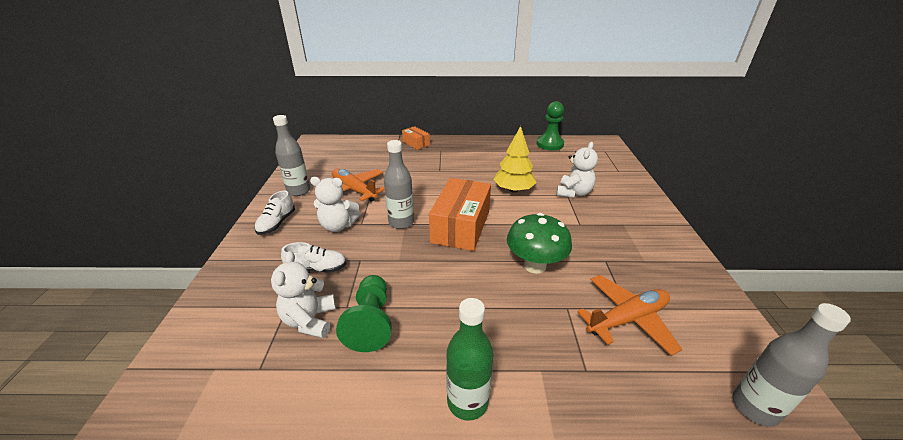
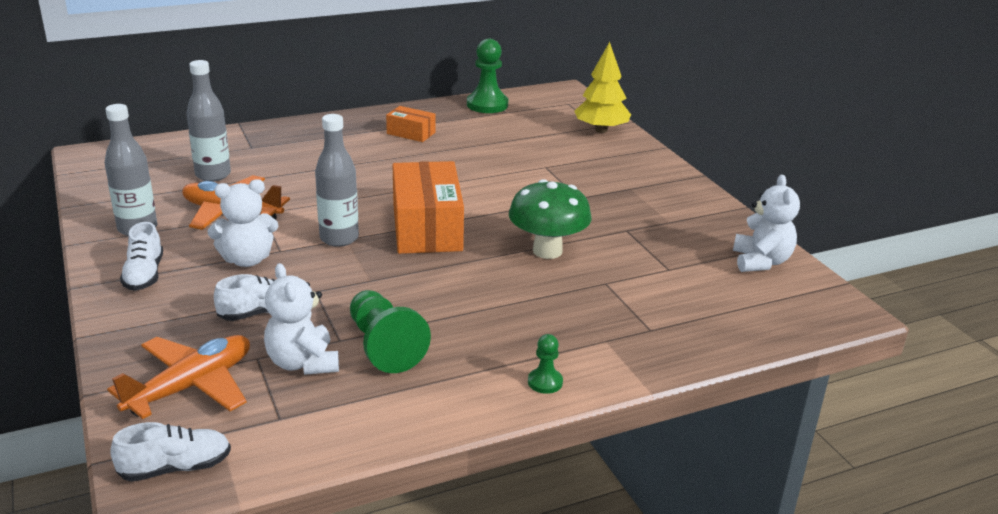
camera: 25 degrees left, 5 degrees down
orange box [402,126,430,150] -> orange box moved to [386,106,435,142]
green bottle [446,298,493,421] -> green pawn [528,334,563,394]
yellow tree [493,126,536,193] -> yellow tree moved to [575,42,631,133]
white teddy bear [556,142,598,198] -> white teddy bear moved to [733,175,800,272]
orange plane [577,275,682,356] -> orange plane moved to [107,335,250,419]
grey bottle [733,303,851,427] -> grey bottle moved to [187,60,231,181]
none -> white shoe [110,422,231,482]

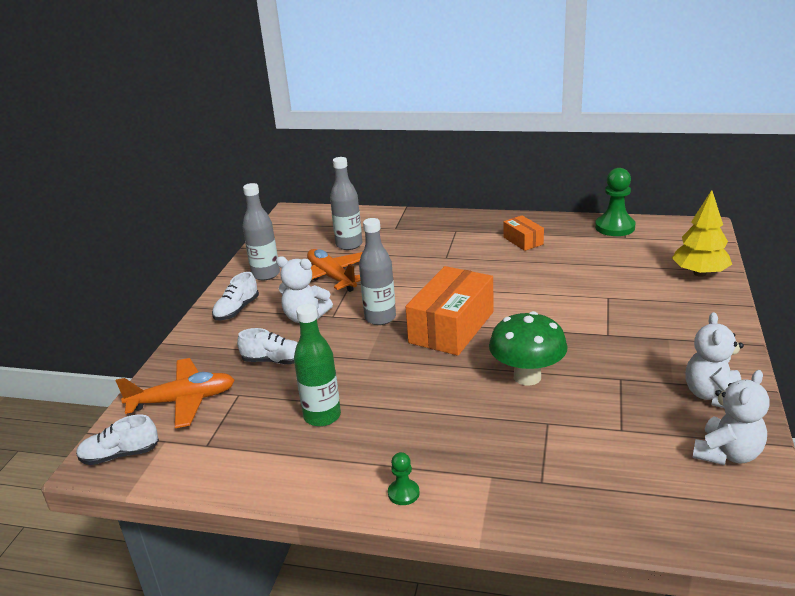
camera: 40 degrees right, 0 degrees up
white shoe [110,422,231,482] -> white shoe turned 150 degrees clockwise [76,414,159,465]
white teddy bear [264,263,339,375] -> white teddy bear moved to [686,312,744,408]
green pawn [350,290,431,373] -> green bottle [294,304,341,427]

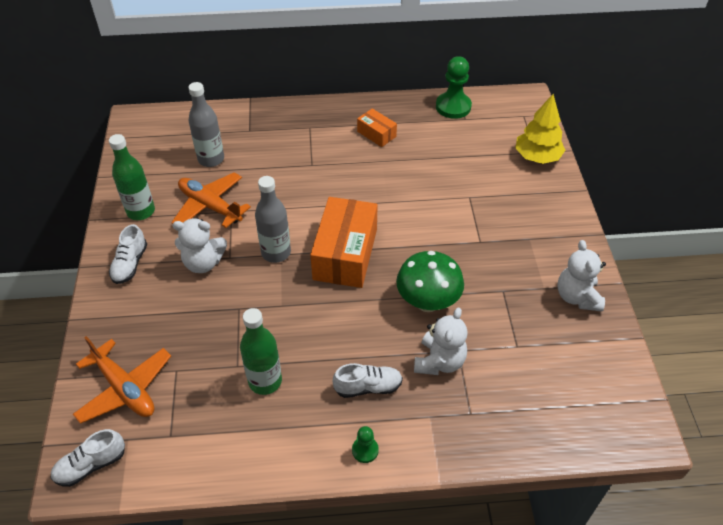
camera: 20 degrees left, 20 degrees up
orange plane [116,358,235,428] -> orange plane turned 75 degrees clockwise [73,336,171,424]
white shoe [237,328,298,364] -> white shoe moved to [333,363,403,398]
grey bottle [243,183,280,281] -> green bottle [109,134,155,220]
white teddy bear [692,370,770,465] -> white teddy bear moved to [414,307,468,375]

